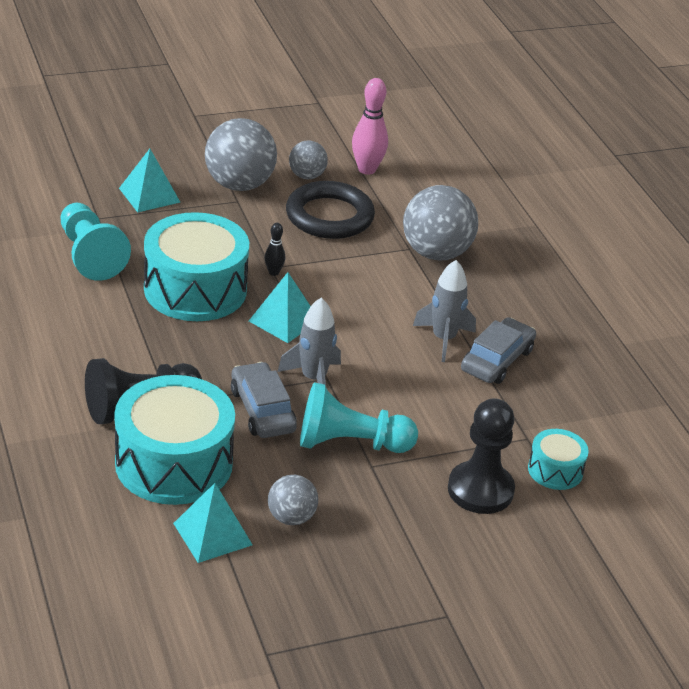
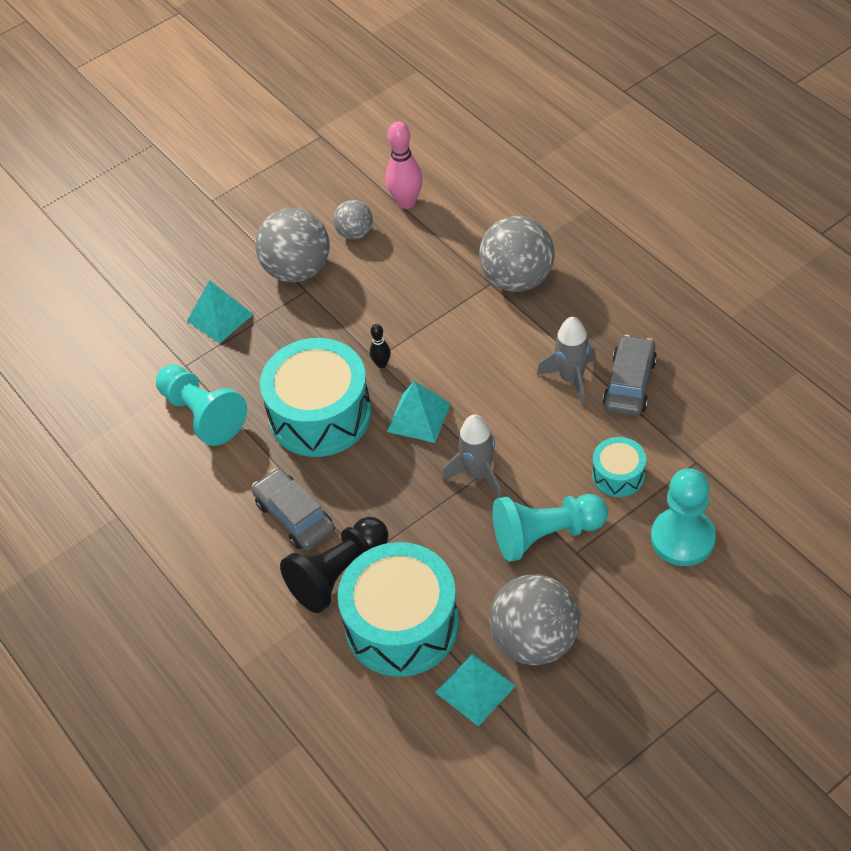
camera: 10 degrees left, 15 degrees up
grey car [231,362,297,438] -> grey car moved to [252,469,335,551]
grey ball [268,475,318,525] -> grey ball [489,574,580,665], size x1.83
black ring [286,181,375,239] -> none
black pawn [448,398,515,514] -> turquoise pawn [651,469,716,566]
turquoise drum [528,429,589,490] -> turquoise drum moved to [592,437,646,497]

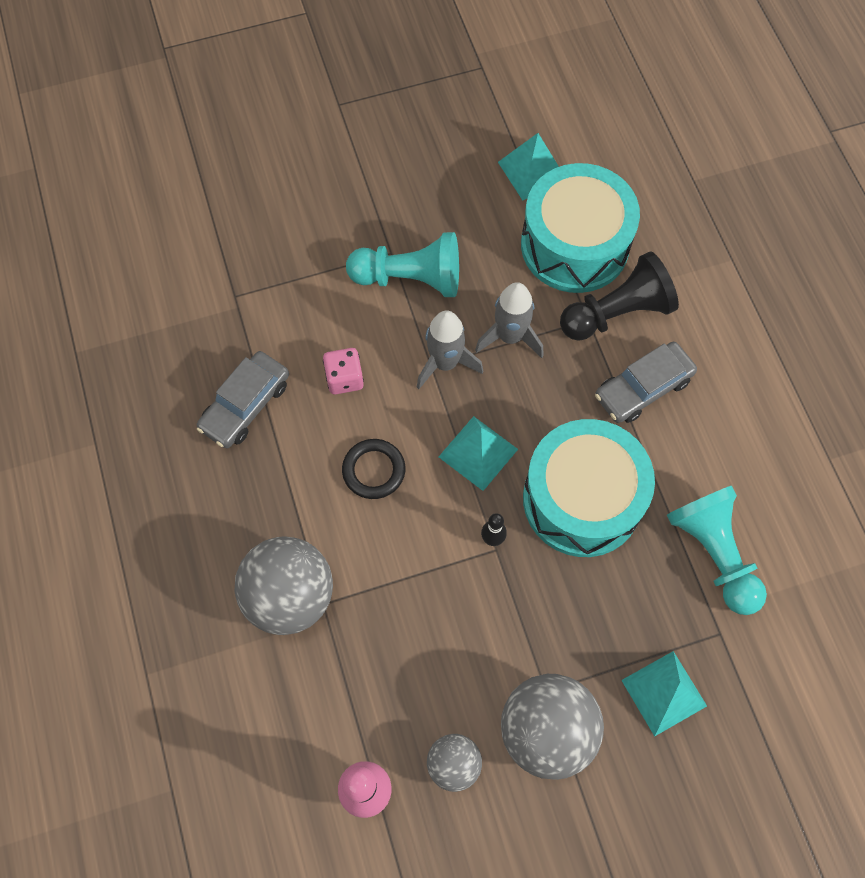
camera: 165 degrees left, 15 degrees up
grey car [252,469,335,551] -> grey car turned 75 degrees clockwise [595,342,697,423]
grey ball [489,574,580,665] -> none
grey rocket [537,317,596,406] -> grey rocket moved to [475,282,544,358]
turquoise drum [592,437,646,497] -> none
turquoise pawn [651,469,716,566] -> none
none -> pink dice [323,348,364,395]
none -> black ring [342,439,405,499]

